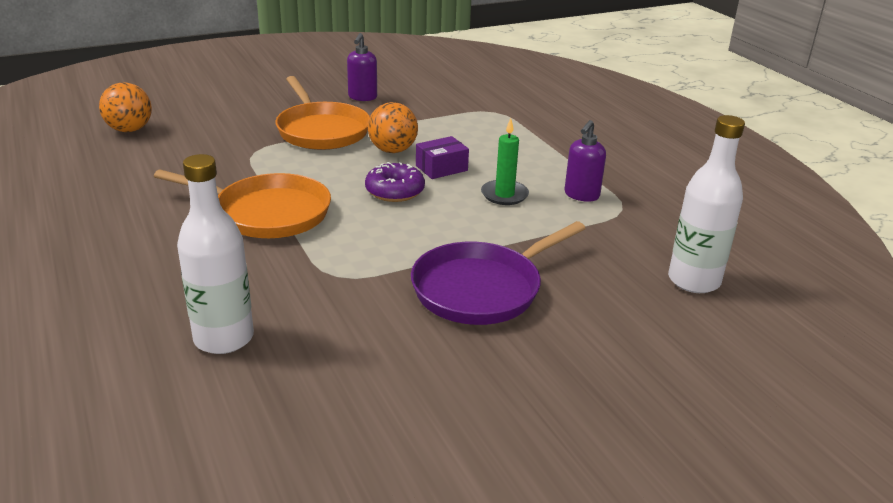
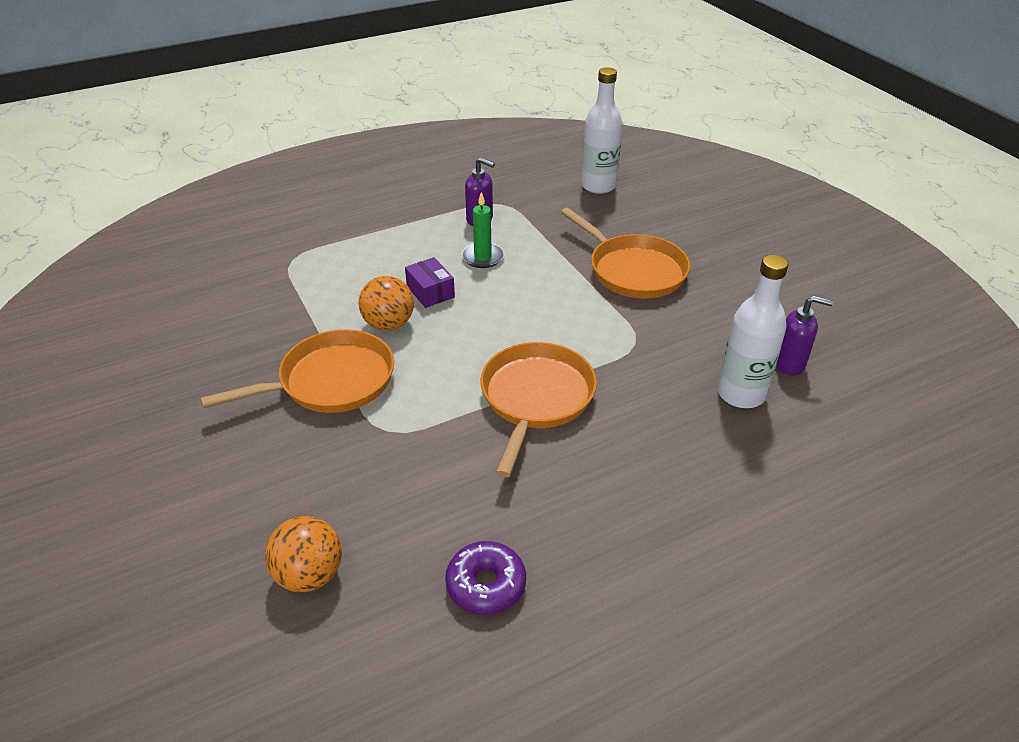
camera: 90 degrees left, 10 degrees up
purple soap dispenser [347,33,377,101] -> purple soap dispenser moved to [776,295,833,376]
purple donut [365,162,425,202] -> purple donut moved to [445,541,526,615]
purple pan [411,221,586,325] -> orange pan [561,208,690,299]

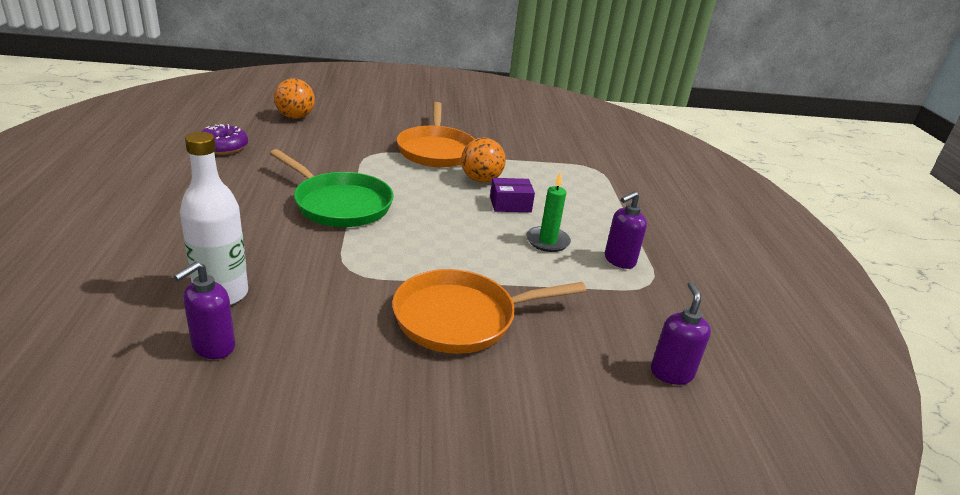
camera: 110 degrees right, 10 degrees down
orange pan [480,342,597,478] -> green pan [270,149,393,227]
white bottle [581,67,622,194] -> purple soap dispenser [651,282,711,385]

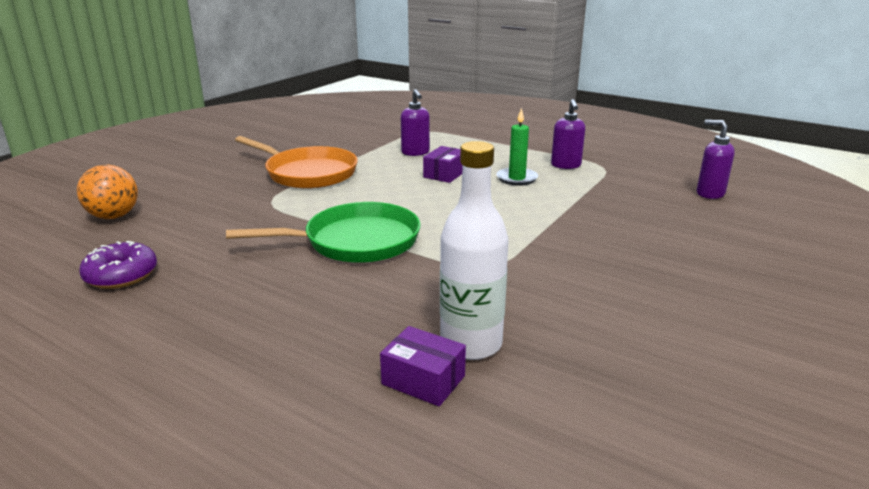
camera: 50 degrees left, 5 degrees down
purple soap dispenser [174,262,235,359] -> purple soap dispenser moved to [401,89,430,156]
orange pan [392,269,586,354] -> none
orange ball [461,138,506,183] -> none
none -> purple box [380,326,466,406]

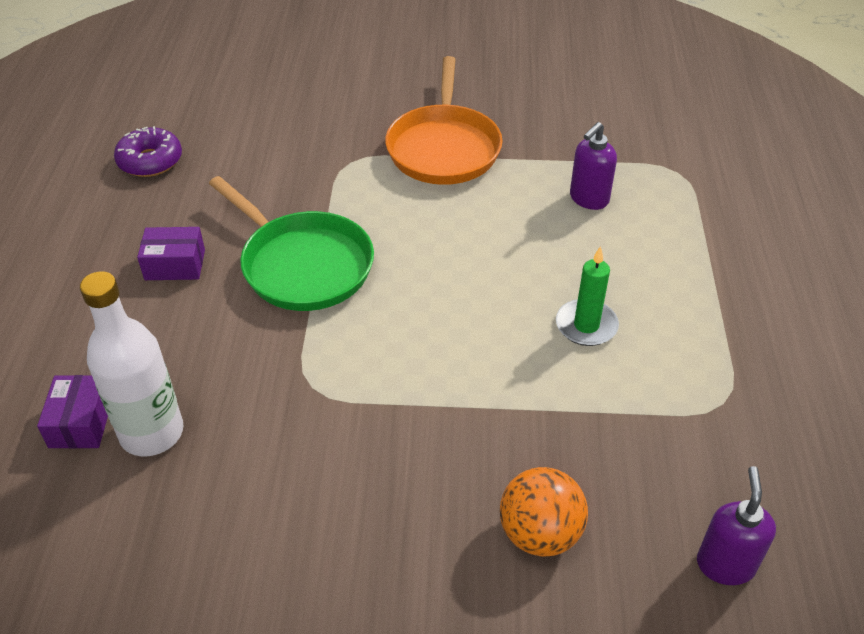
camera: 60 degrees right, 20 degrees up
orange ball [77,165,138,219] -> orange ball moved to [500,467,588,557]
purple box [423,146,463,183] -> purple box moved to [137,227,205,280]
purple soap dispenser [551,99,585,169] -> none

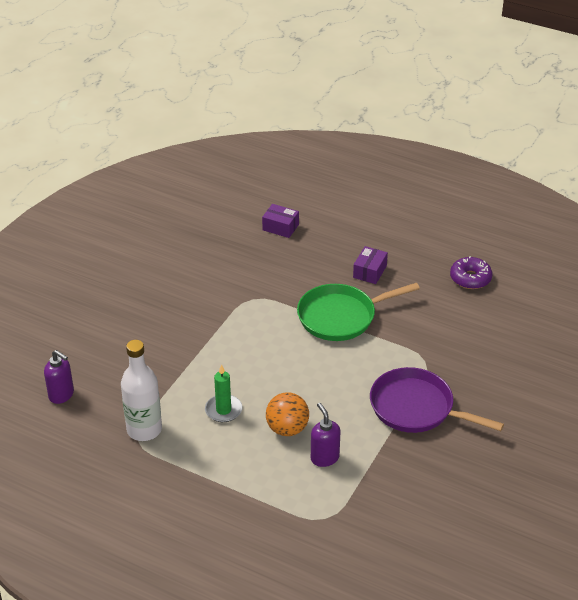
camera: 115 degrees right, 5 degrees down
white bottle [80,271,183,457] -> white bottle moved to [121,340,162,441]
orange pan [385,56,503,185] -> purple pan [370,367,504,433]
orange ball [500,467,588,557] -> orange ball moved to [266,392,309,436]

